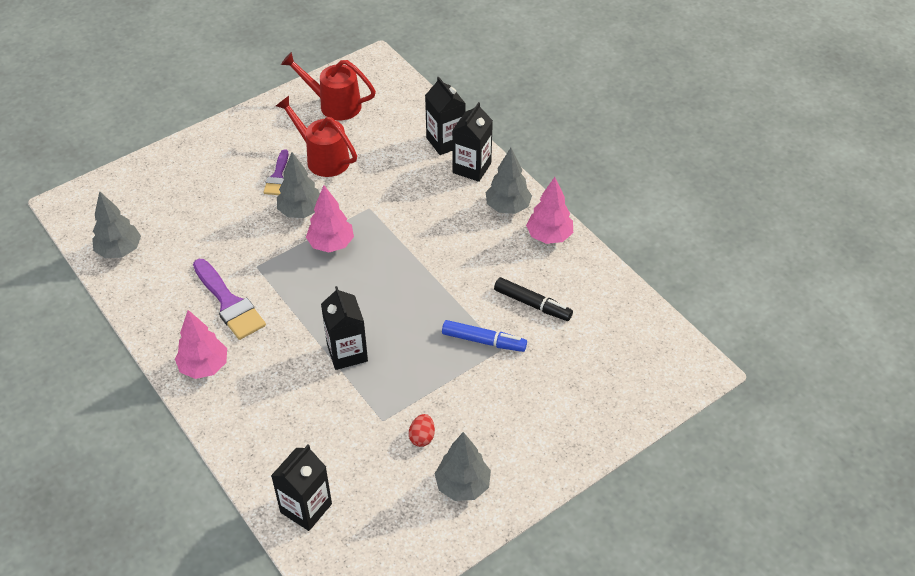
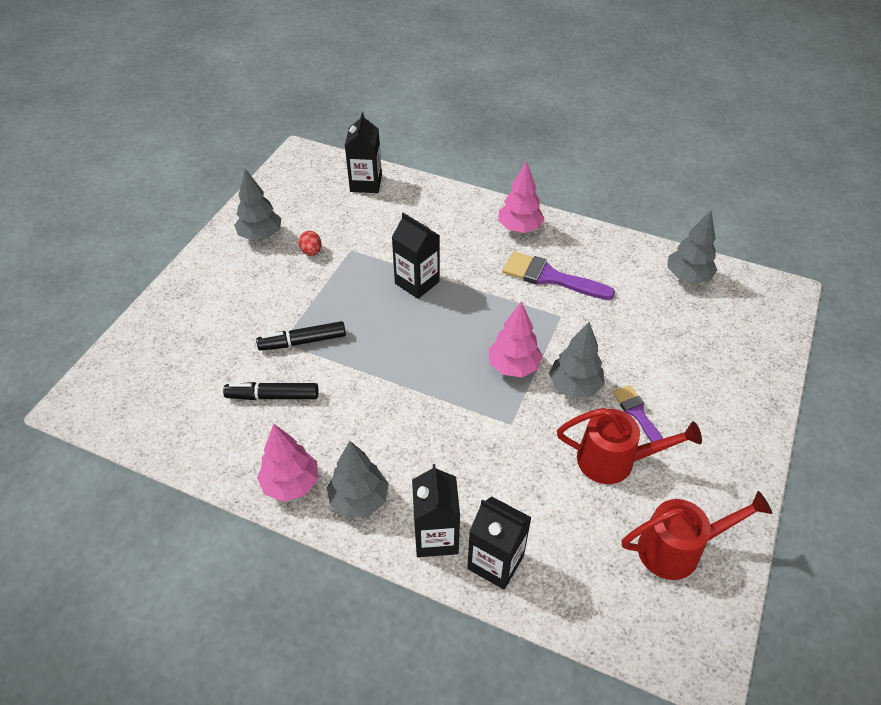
camera: 150 degrees right, 0 degrees up
blue marker [442,320,527,352] -> black marker [256,321,346,351]

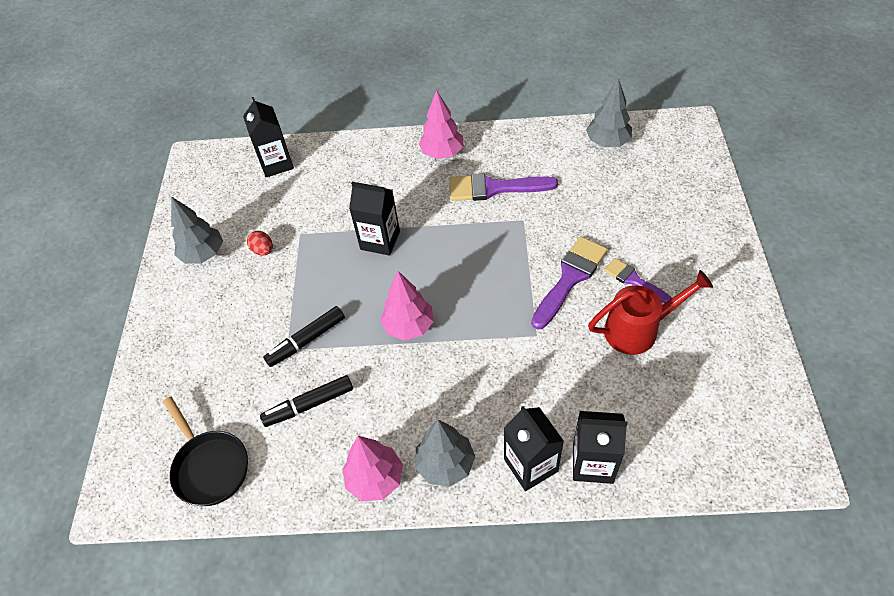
camera: 20 degrees left, 5 degrees up
pink tree [489,301,543,377] -> pink tree moved to [380,271,434,341]
grey tree [549,322,605,398] -> purple brush [531,236,608,330]
red watering can [622,491,772,580] -> none
none -> black pan [163,396,248,506]

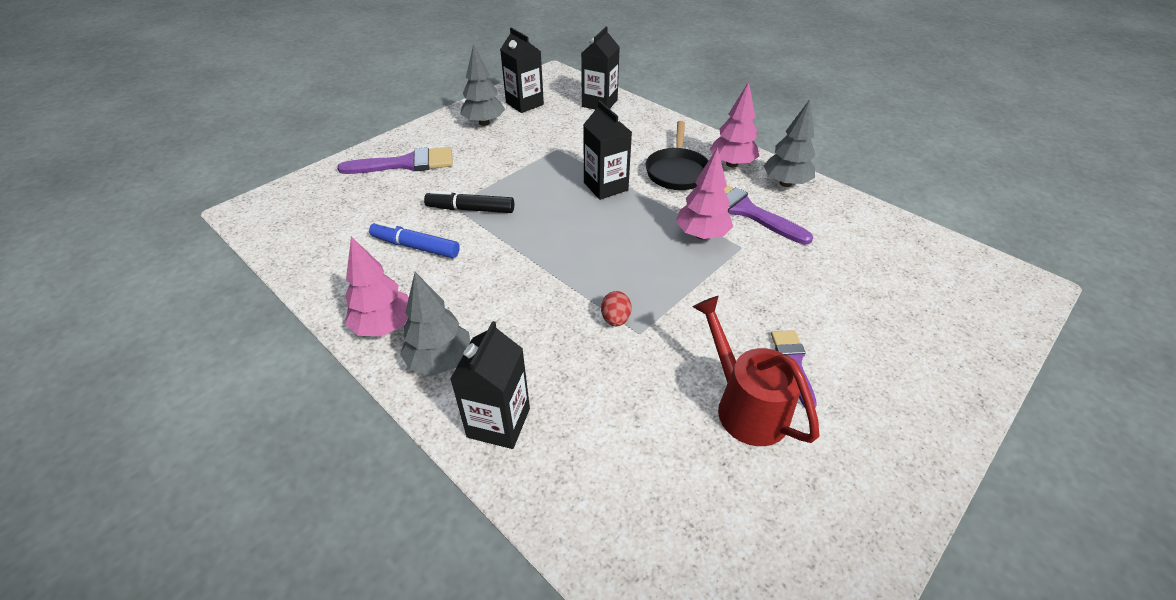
camera: 40 degrees right, 10 degrees down
black pan [163,396,248,506] -> black pan moved to [646,121,709,190]
red egg [247,231,273,255] -> red egg moved to [601,291,631,326]
black marker [260,375,353,427] -> blue marker [369,221,460,258]
pink tree [380,271,434,341] -> pink tree moved to [676,147,733,239]
purple brush [531,236,608,330] -> purple brush moved to [337,147,453,174]
black carton [573,411,628,484] -> black carton moved to [500,28,544,113]
grey tree [586,78,632,147] -> grey tree moved to [763,99,816,187]
red watering can [588,270,713,355] -> red watering can turned 150 degrees counterclockwise [693,296,819,446]

